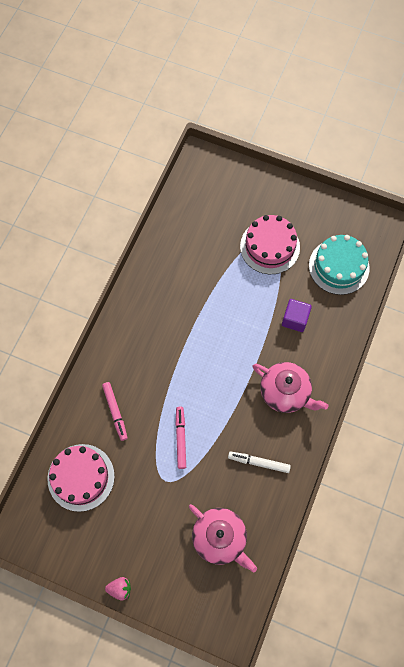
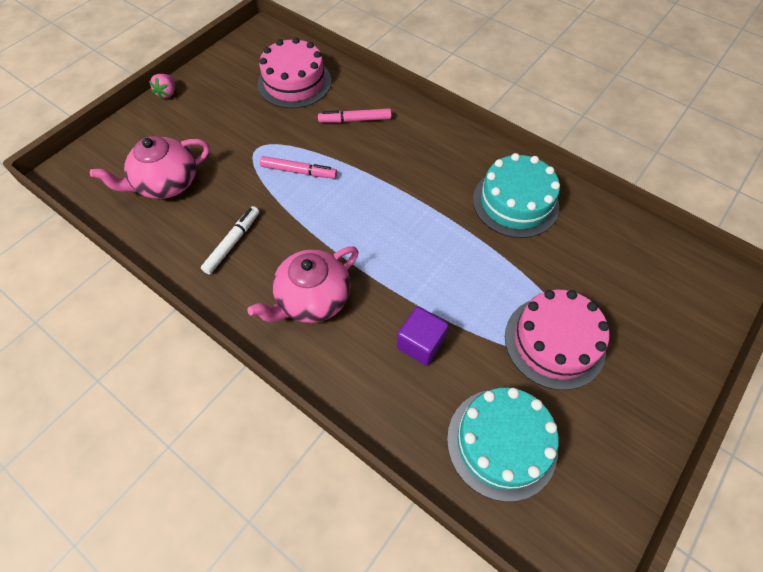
camera: 105 degrees right, 10 degrees down
none -> turquoise cake [473,153,560,238]

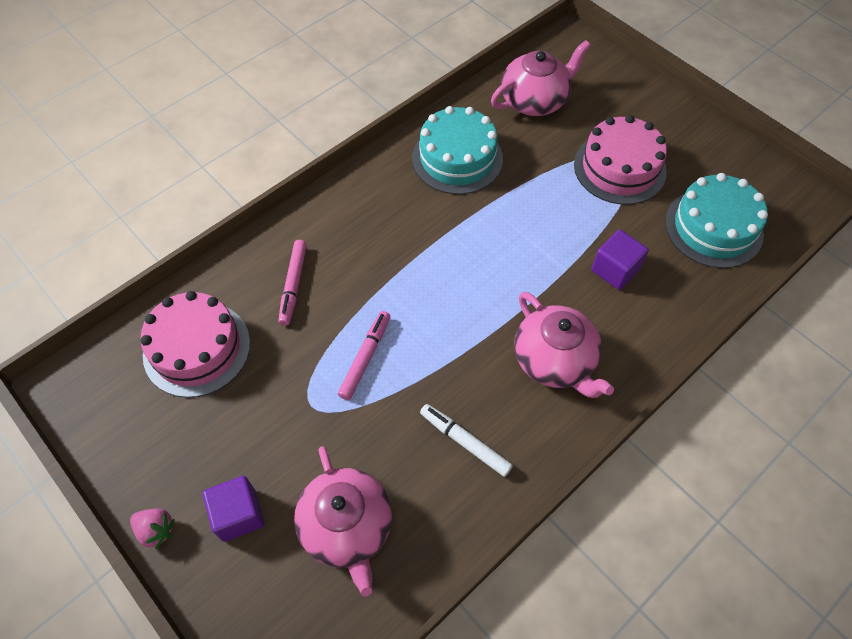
camera: 80 degrees left, 0 degrees up
none -> purple cube [203,476,265,542]
none -> pink teapot [491,40,591,116]

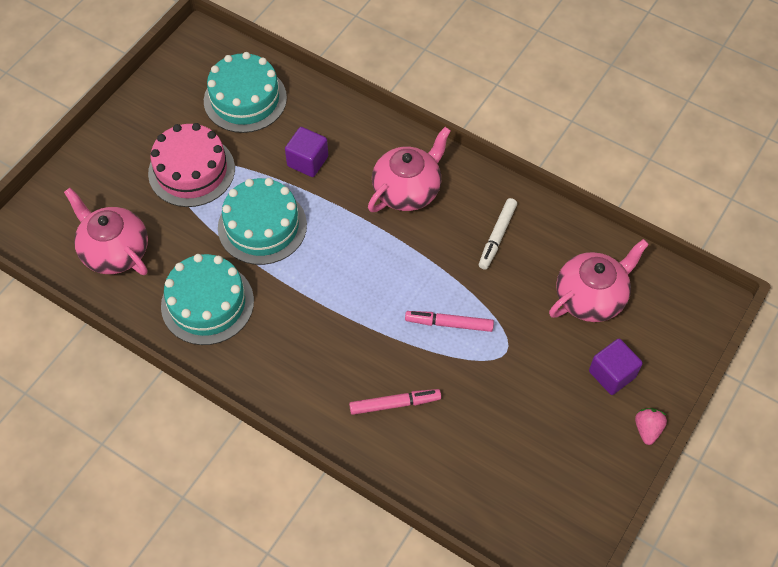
camera: 105 degrees left, 0 degrees up
pink cake [140,291,250,398] -> none
none -> turquoise cake [218,178,307,265]

